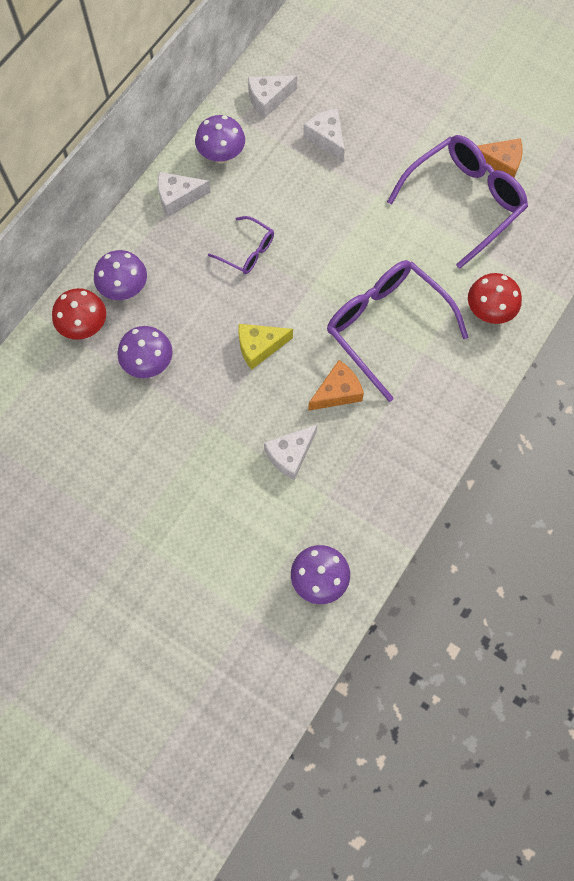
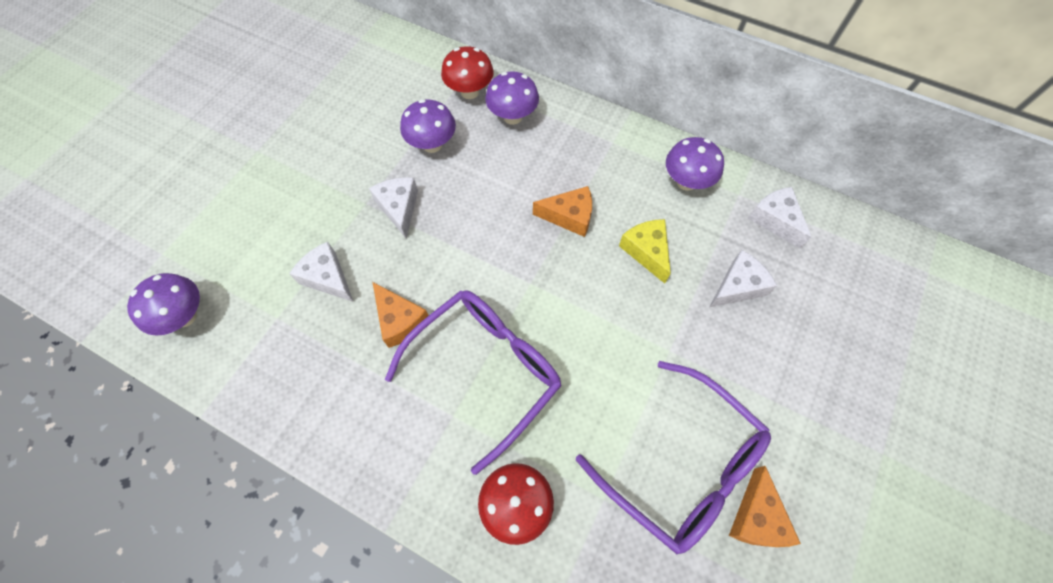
camera: 85 degrees right, 5 degrees down
white cheese [158,172,211,217] -> white cheese moved to [369,177,418,239]
purple glasses [208,216,274,274] -> orange cheese [533,186,592,237]
yellow cheese [238,324,293,370] -> yellow cheese moved to [619,219,671,284]

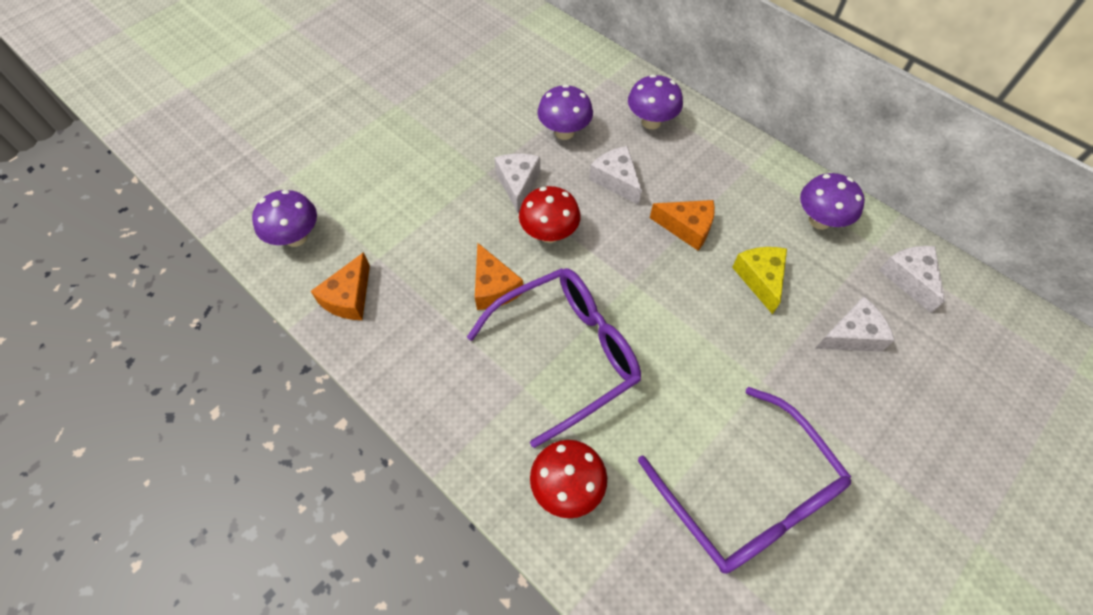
camera: 15 degrees right, 5 degrees down
white cheese [289,242,353,302] -> white cheese moved to [589,146,642,205]
red mushroom [441,46,494,99] -> red mushroom moved to [519,186,581,243]
orange cheese [729,466,801,547] -> orange cheese moved to [310,252,370,320]

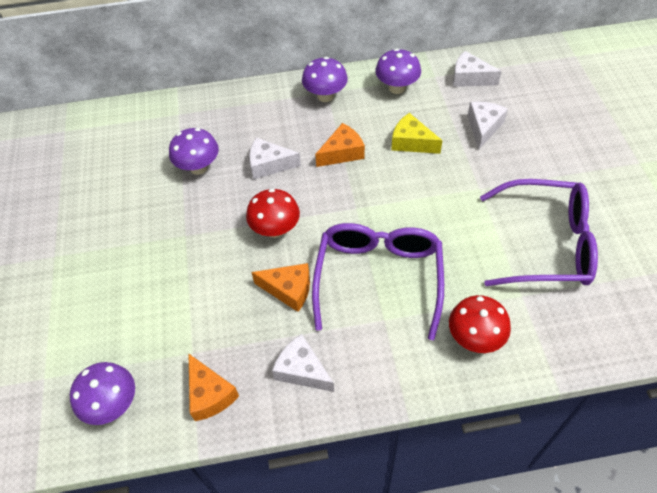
camera: 50 degrees left, 5 degrees down
white cheese [494,154,540,214] -> white cheese moved to [272,334,334,392]
purple mushroom [628,74,683,129] -> purple mushroom moved to [302,57,348,102]

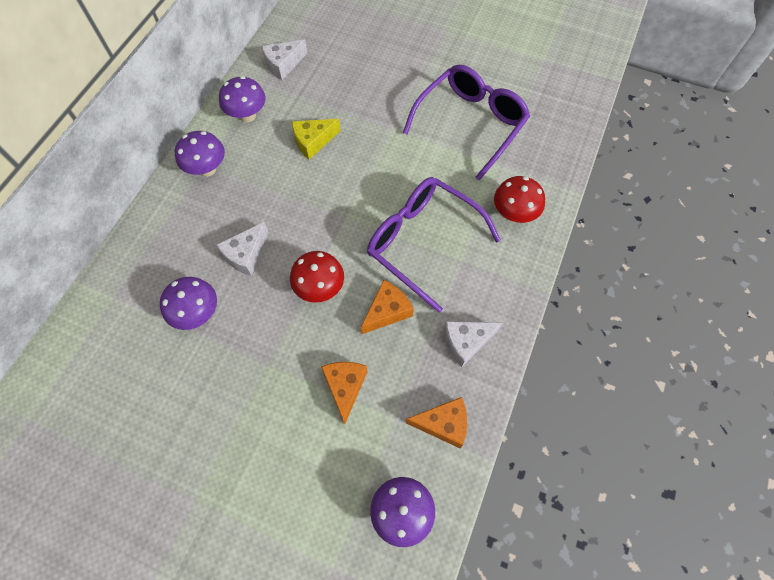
camera: 60 degrees left, 10 degrees up
orange cheese [315,123,365,167] -> orange cheese moved to [321,362,368,424]
white cheese [467,101,508,150] -> none

